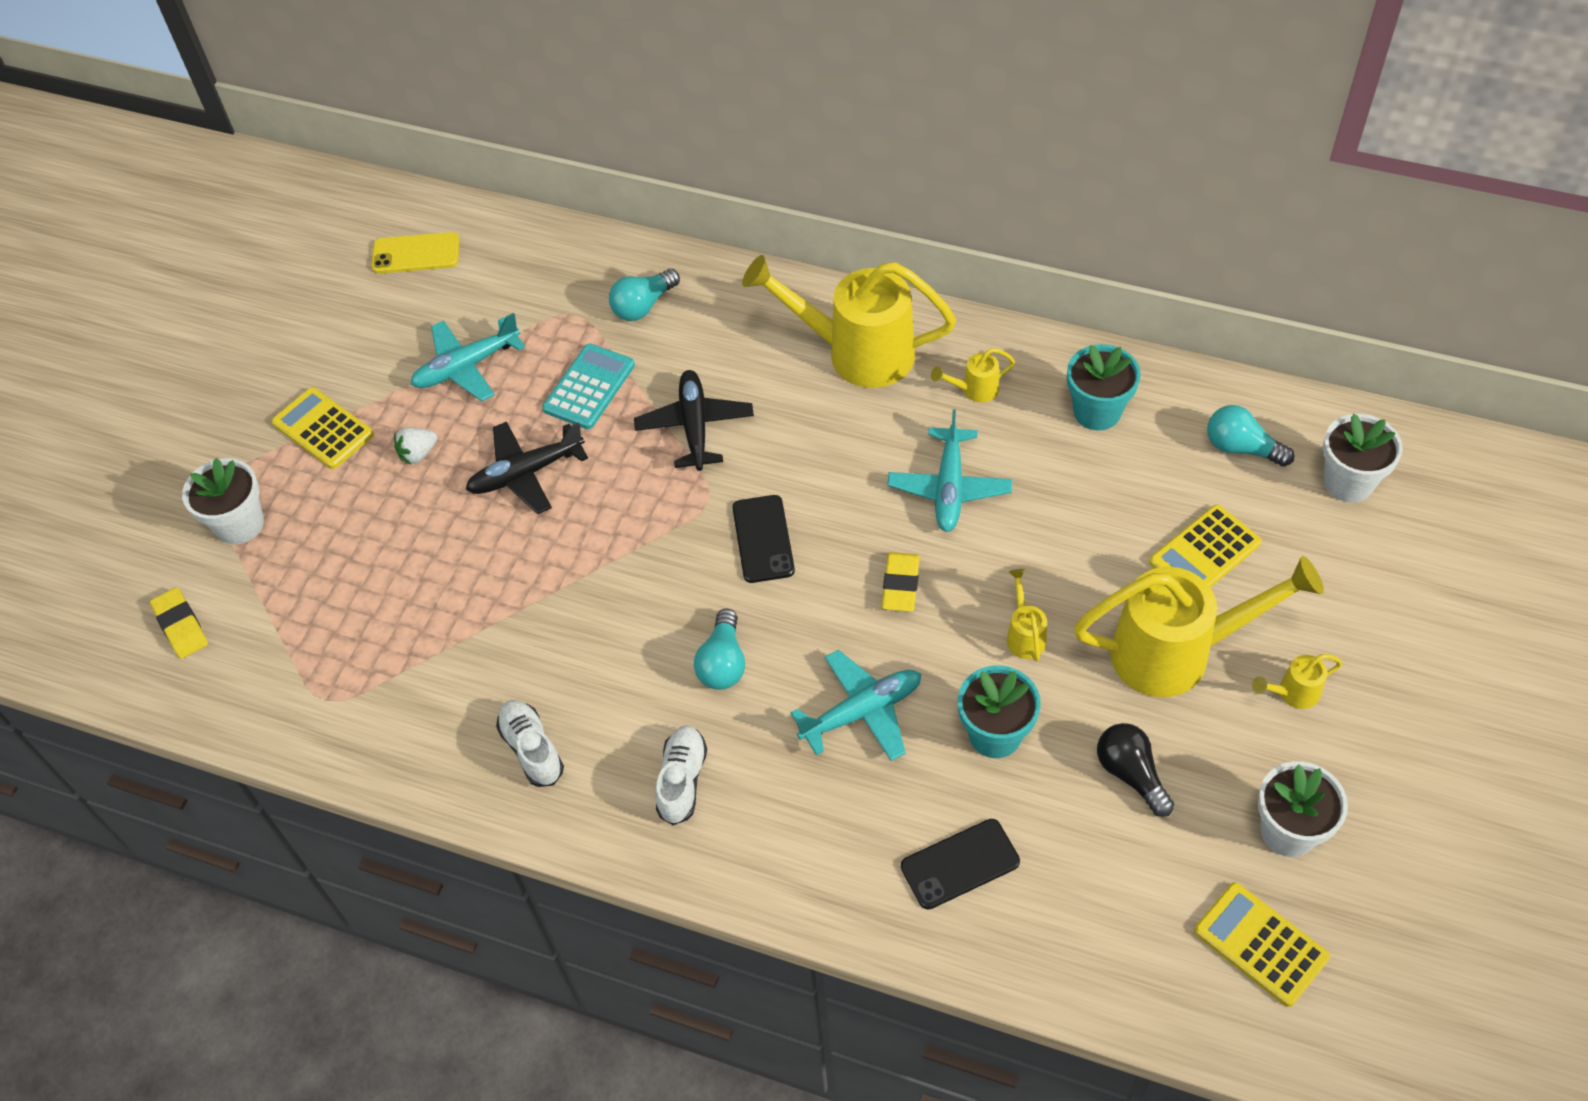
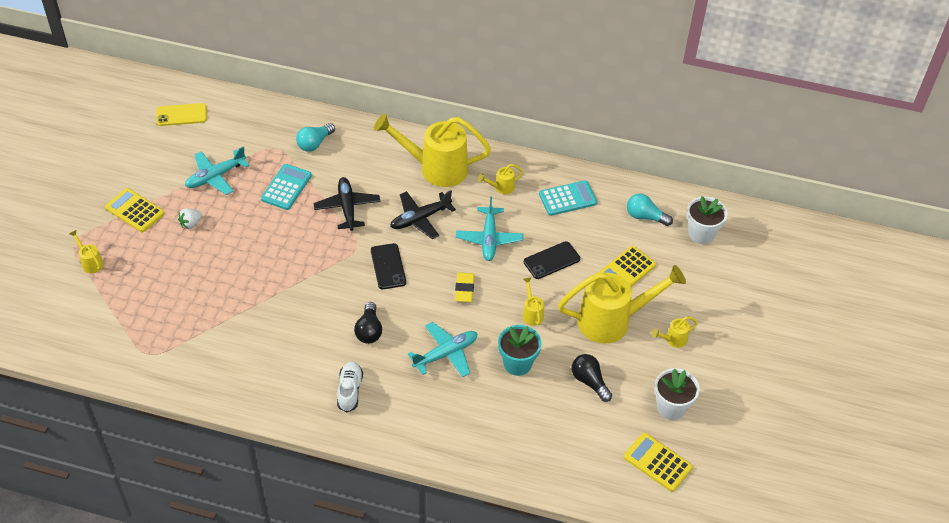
camera: 10 degrees left, 5 degrees down
yellow eraser [150,587,208,659] -> none
white flower pot [182,458,264,544] -> yellow watering can [69,230,104,273]
black plane [466,421,588,514] -> black plane moved to [390,190,456,239]
white shoe [496,700,564,787] -> none
turquoise light bulb [694,609,745,690] -> black light bulb [354,302,382,344]
black phone [901,819,1020,909] -> black phone moved to [524,241,580,279]
turquoise flower pot [1067,344,1141,431] -> turquoise calculator [539,180,598,216]

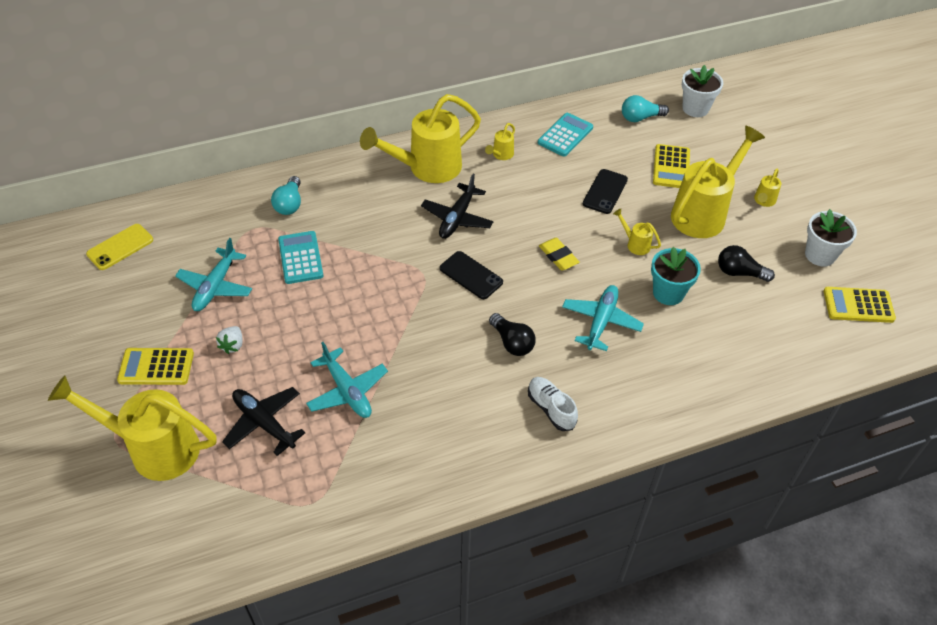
camera: 35 degrees left, 0 degrees up
yellow watering can [69,230,104,273] -> yellow watering can [48,376,216,481], size x2.40
black plane [314,177,381,231] -> black plane moved to [222,387,305,456]
turquoise plane [456,196,523,261] -> turquoise plane moved to [306,342,388,418]

